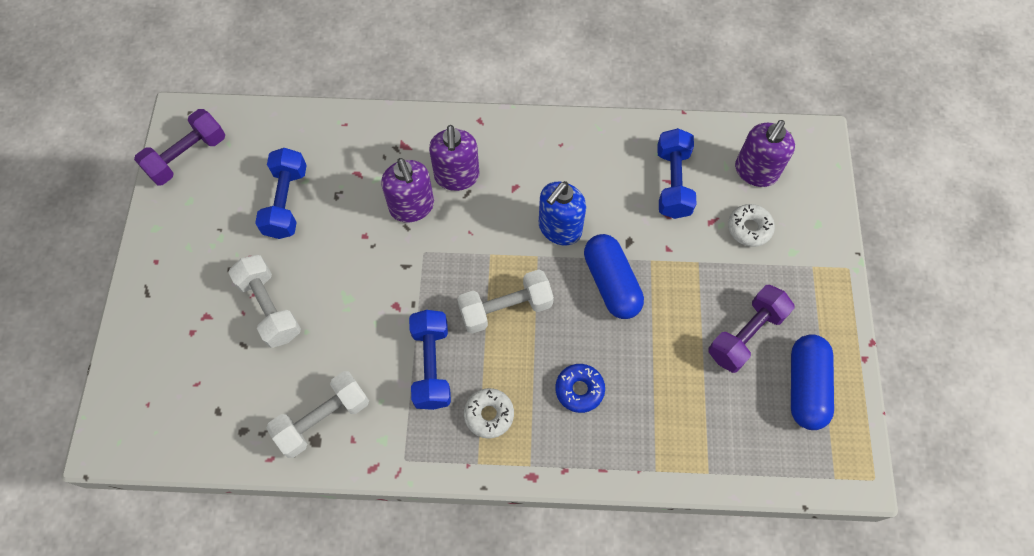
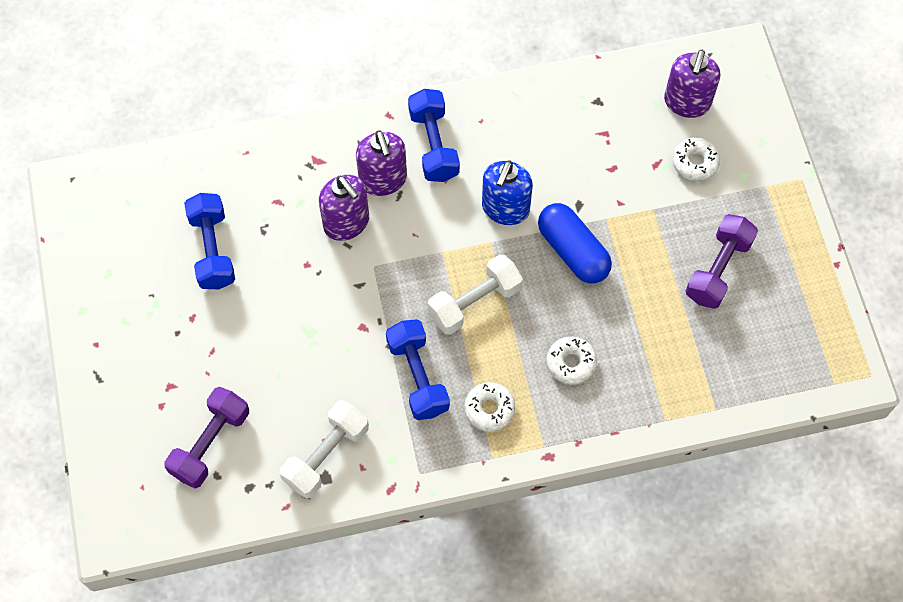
camera: 15 degrees left, 0 degrees up
purple dumbbell [134,109,225,185] -> purple dumbbell moved to [164,387,249,488]
white dumbbell [228,255,301,348] -> none
blue donut [555,364,605,413] -> white donut [546,336,597,385]
blue dumbbell [657,128,696,219] -> blue dumbbell moved to [408,89,460,182]
blue capsule [791,334,834,430] -> none

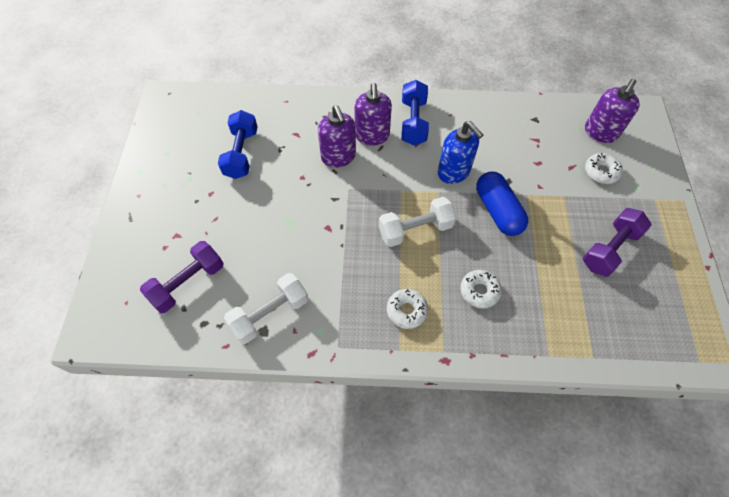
camera: 15 degrees right, 5 degrees down
blue dumbbell [386,319,450,420] -> none
blue soap dispenser [482,161,533,225] -> blue soap dispenser turned 75 degrees counterclockwise [438,121,483,184]

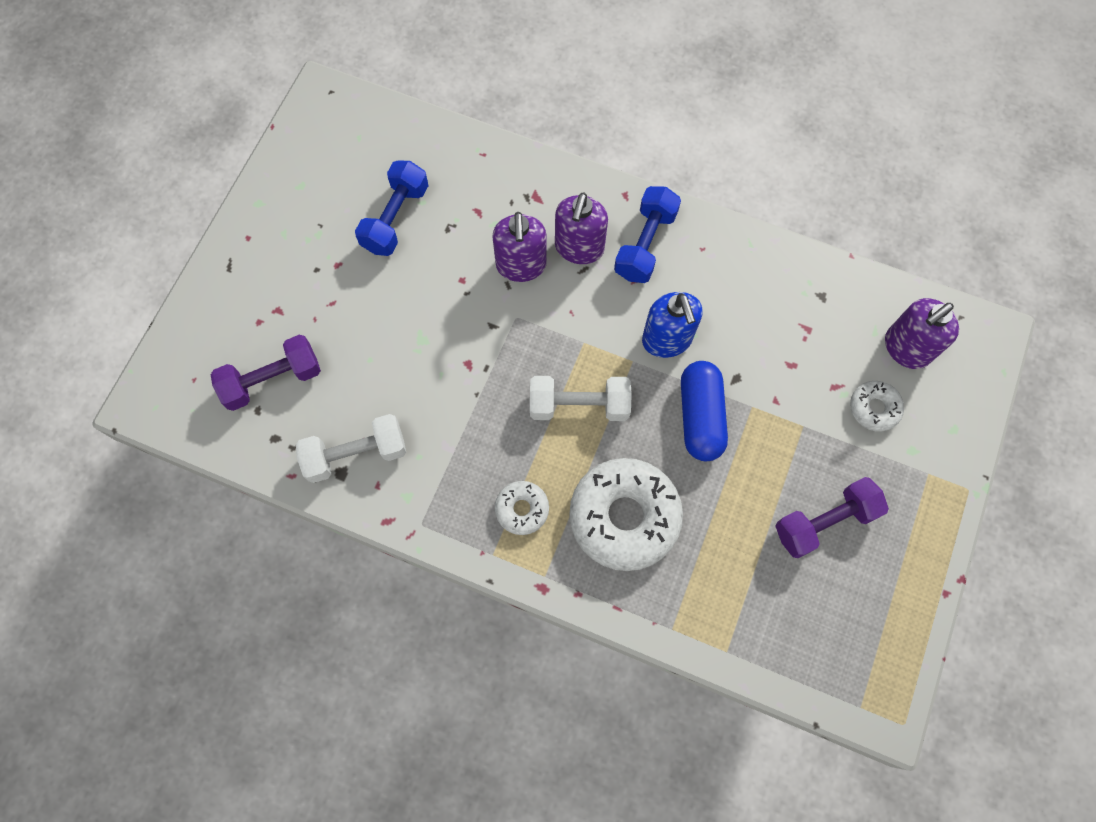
camera: 20 degrees right, 10 degrees up
white donut [460,270,502,308] -> white donut [569,458,683,571], size x2.05

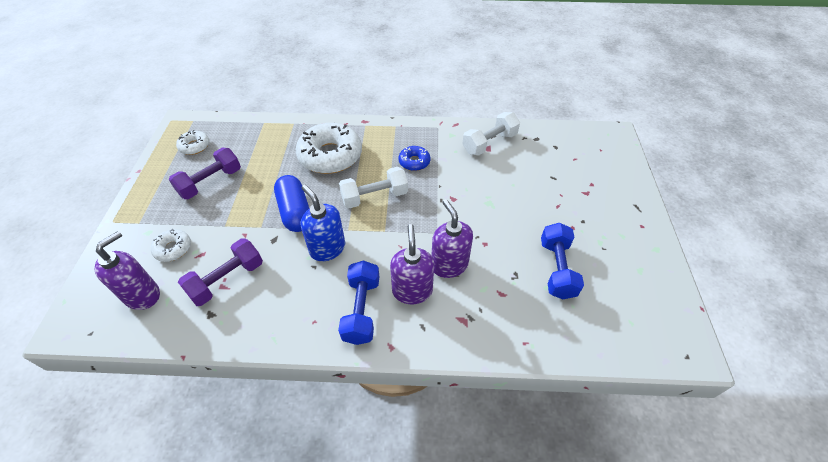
camera: 160 degrees right, 20 degrees down
purple dumbbell [211,335,321,411] -> purple dumbbell moved to [178,238,263,306]
white donut [495,481,549,535] -> white donut moved to [176,130,209,155]
none -> blue donut [399,146,430,171]

